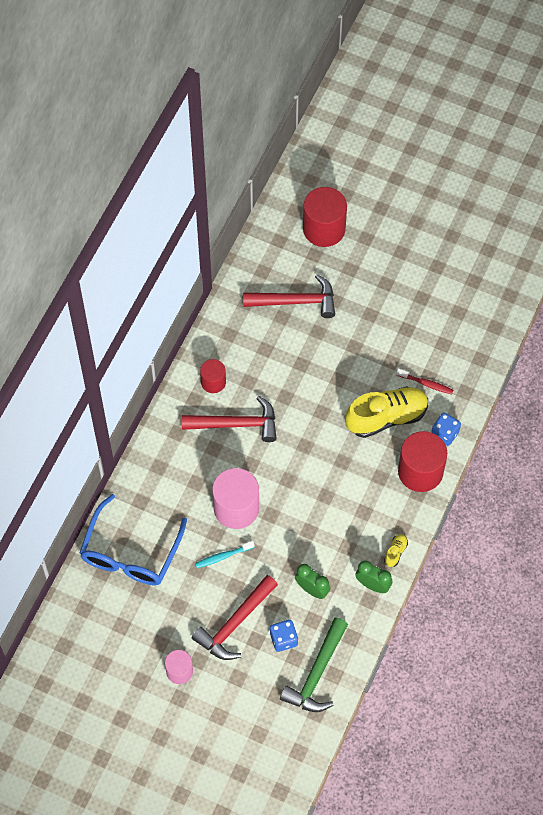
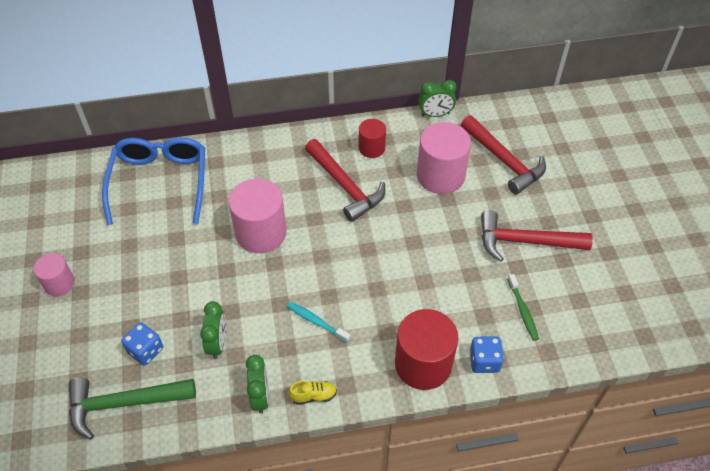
camera: 55 degrees right, 10 degrees down
blue glasses [80,494,187,585] -> blue glasses turned 105 degrees clockwise [102,137,205,225]
red hammer [192,575,278,660] -> red hammer moved to [481,210,593,262]
turquoise toothbrush [195,541,255,568] -> turquoise toothbrush moved to [287,302,350,343]
red cylinder [303,187,347,247] -> none
yellow shoe [345,386,428,438] -> none
red toothbrush [396,368,453,394] -> green toothbrush [507,274,539,341]
none -> pink cylinder [417,122,471,194]
none -> green clock [418,80,457,117]

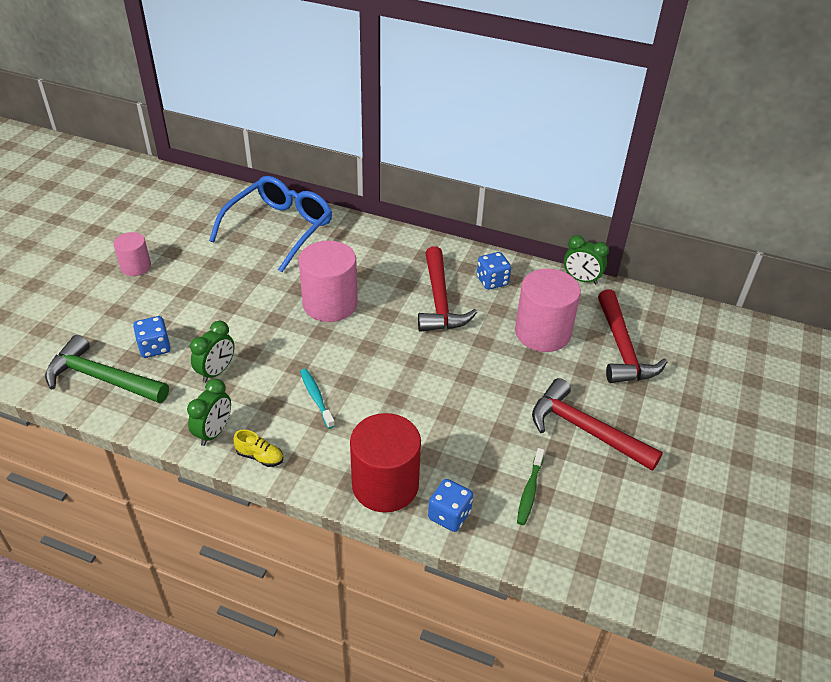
camera: 30 degrees right, 10 degrees down
red cylinder [359,119,386,158] -> blue dice [477,252,511,290]

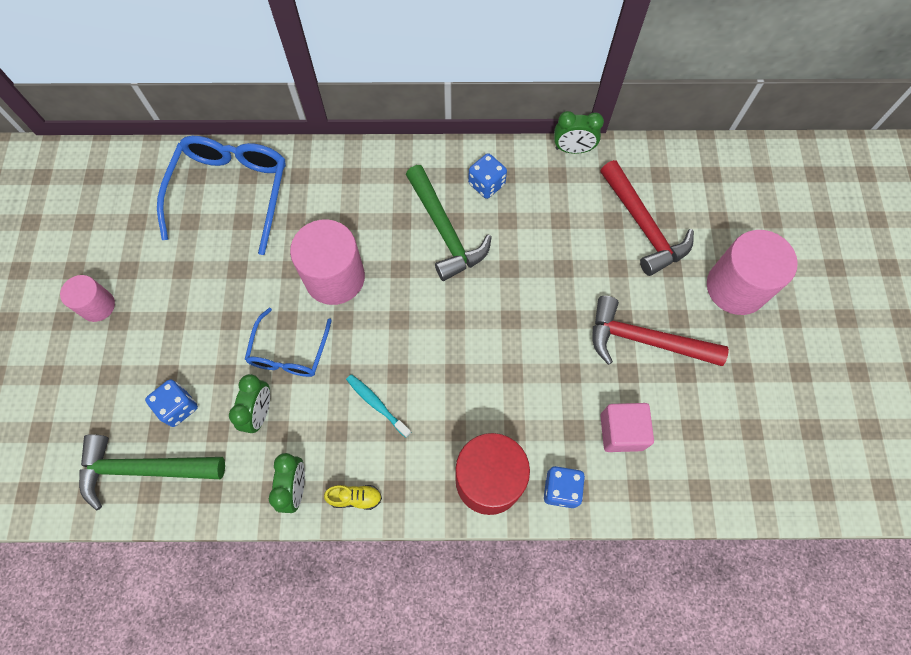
camera: 20 degrees left, 25 degrees up
red hammer [418,246,477,332] -> green hammer [406,165,492,281]
pink cylinder [515,269,581,352] -> pink cylinder moved to [707,230,798,315]
green toothbrush [517,448,545,525] -> pink cube [600,403,654,452]
none -> blue glasses [245,308,332,377]

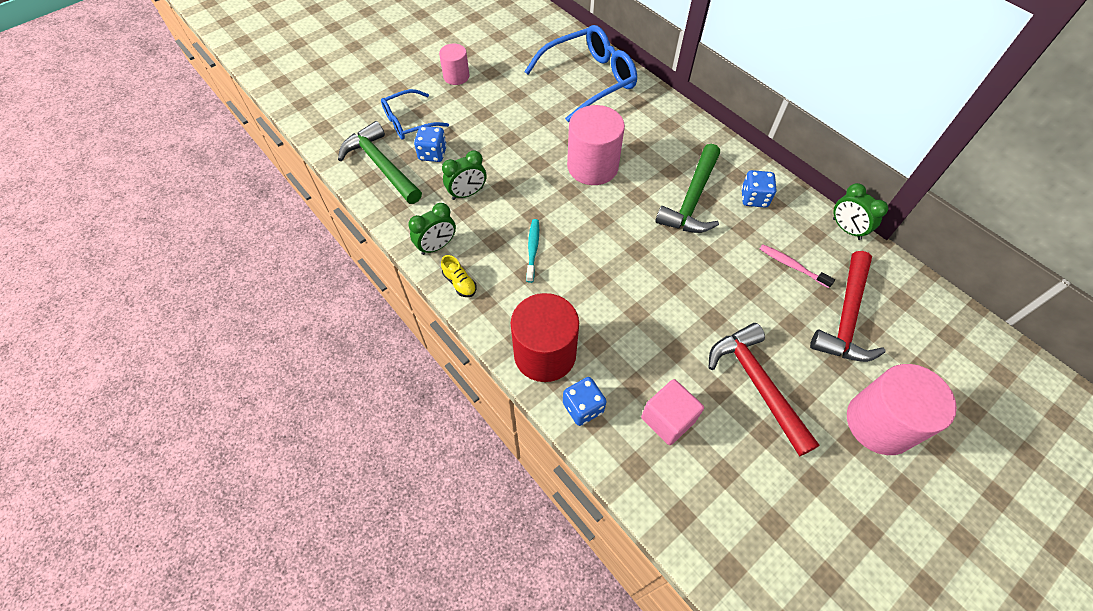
camera: 50 degrees right, 10 degrees down
blue glasses [245,308,332,377] -> blue glasses moved to [381,89,449,139]
none -> pink toothbrush [760,244,835,288]

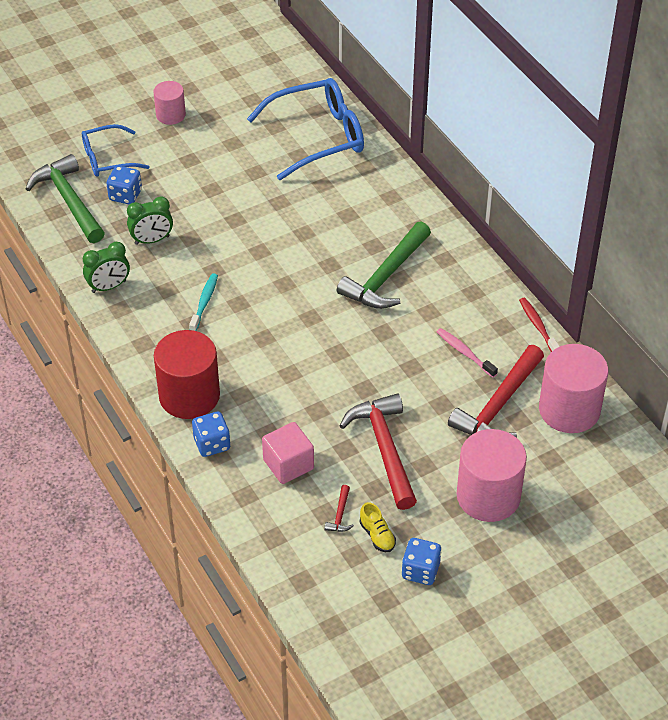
camera: 10 degrees right, 10 degrees down
yellow shoe [441,255,477,297] -> yellow shoe moved to [360,502,396,552]
pink cylinder [567,105,625,185] -> pink cylinder moved to [539,344,608,433]
blue dice [741,170,776,207] -> blue dice moved to [402,538,441,585]
green clock [833,183,888,240] -> red toothbrush [519,298,560,352]
none -> red hammer [324,485,354,532]

